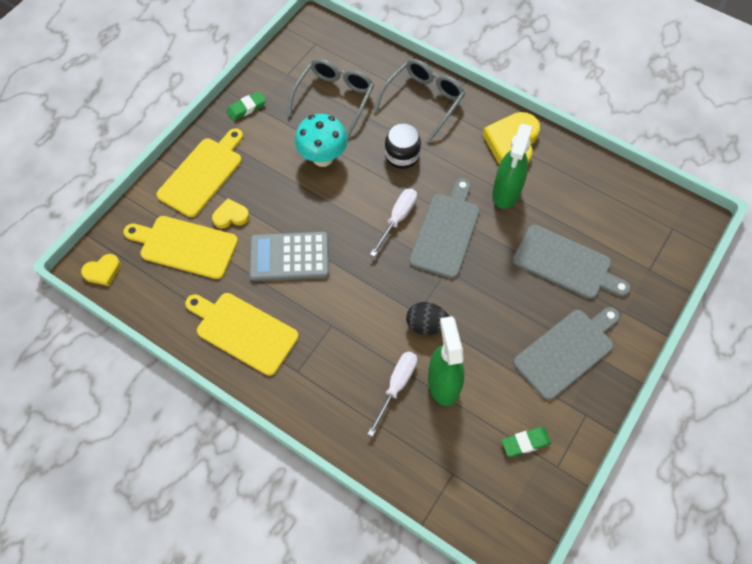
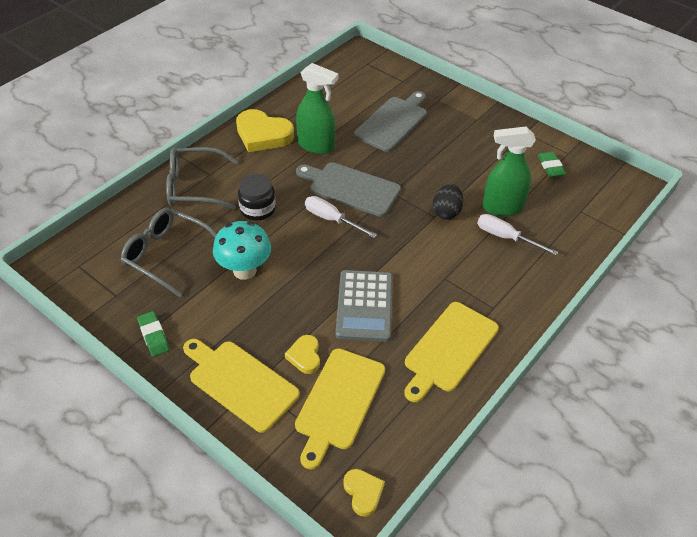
camera: 85 degrees left, 15 degrees down
grey glasses [374,59,465,143] -> grey glasses turned 45 degrees counterclockwise [166,147,238,209]
grey cutting board [513,307,620,400] -> none

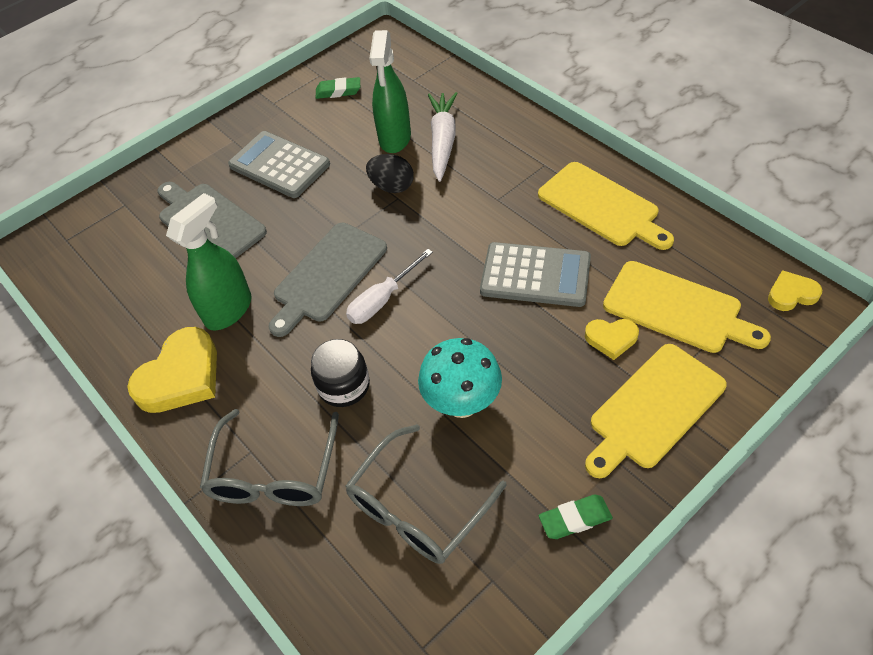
camera: 75 degrees left, 5 degrees up
white screwdriver [477,214,558,255] -> white carrot [428,92,458,182]
none -> grey calculator [228,131,330,198]

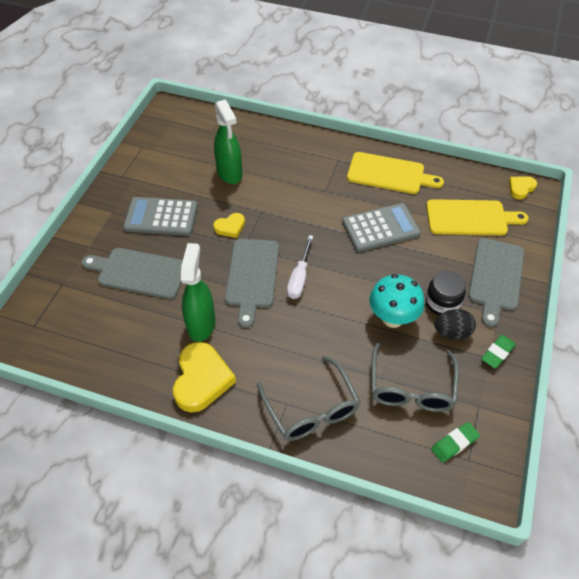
camera: 35 degrees left, 0 degrees up
black jar [311,339,370,407] -> black jar moved to [425,271,466,315]
green eraser [316,77,360,99] -> green eraser moved to [431,422,480,463]
black egg [366,154,414,193] -> black egg moved to [434,309,476,340]
white carrot [428,92,458,182] -> none
yellow heart [585,319,639,360] -> yellow heart moved to [213,213,245,238]
yellow cutting board [585,344,727,478] -> grey cutting board [468,238,524,327]

